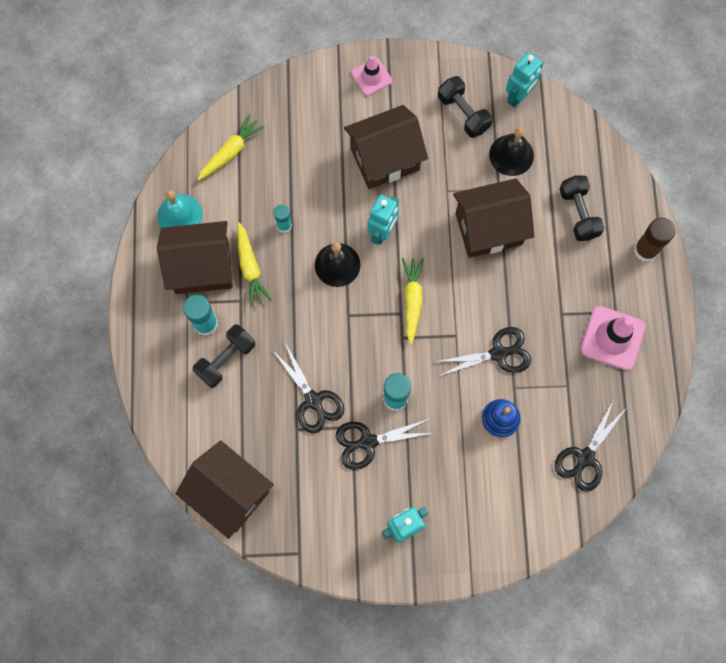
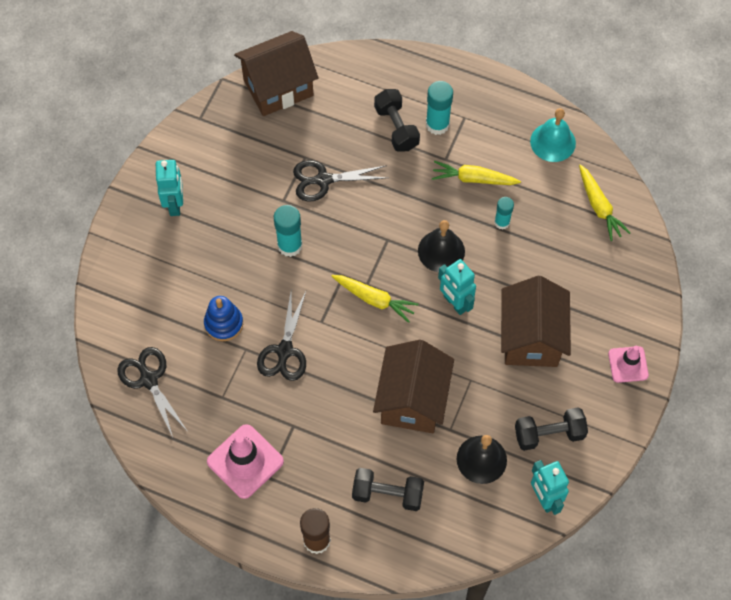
camera: 115 degrees right, 10 degrees down
brown house [157,221,233,294] -> none
black scissors [336,419,433,470] -> none

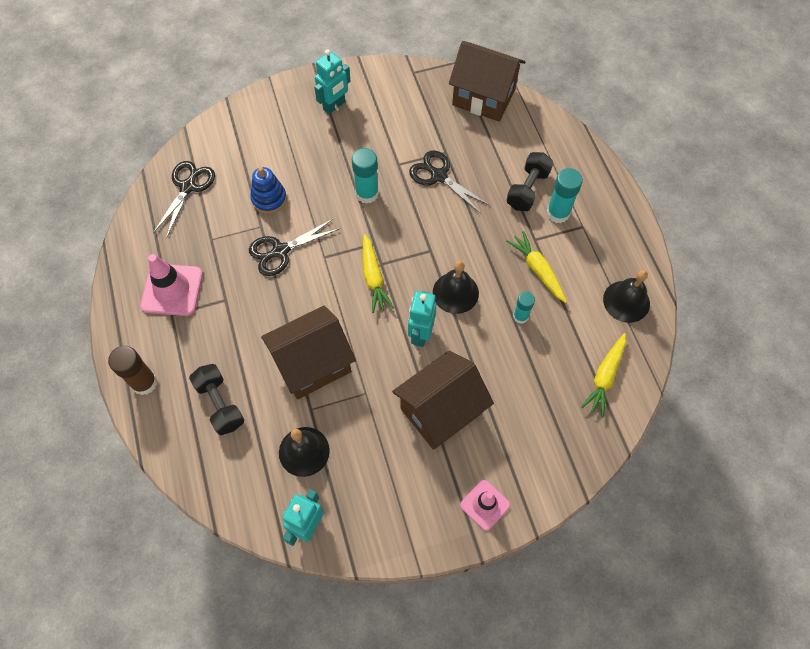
camera: 50 degrees right, 0 degrees up
black dumbbell [515,407,588,451] -> none
turquoise bell [530,108,576,162] -> black bell [603,270,650,323]

